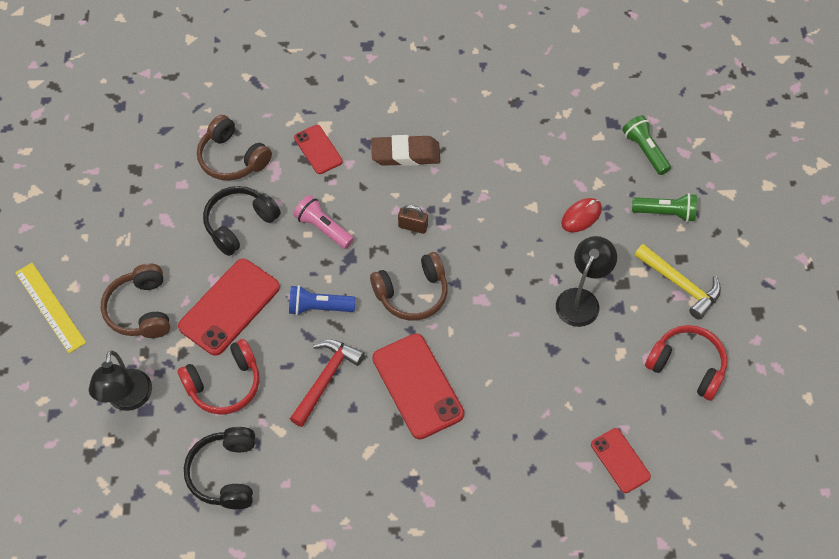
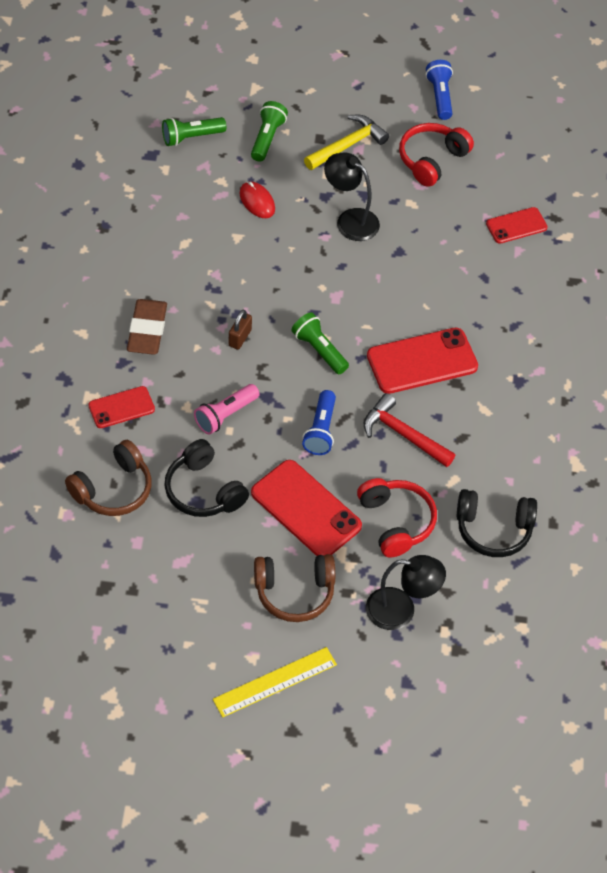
camera: 85 degrees left, 5 degrees down
brown headphones [370,252,448,321] -> green flashlight [291,312,349,374]
none -> blue flashlight [425,60,453,120]

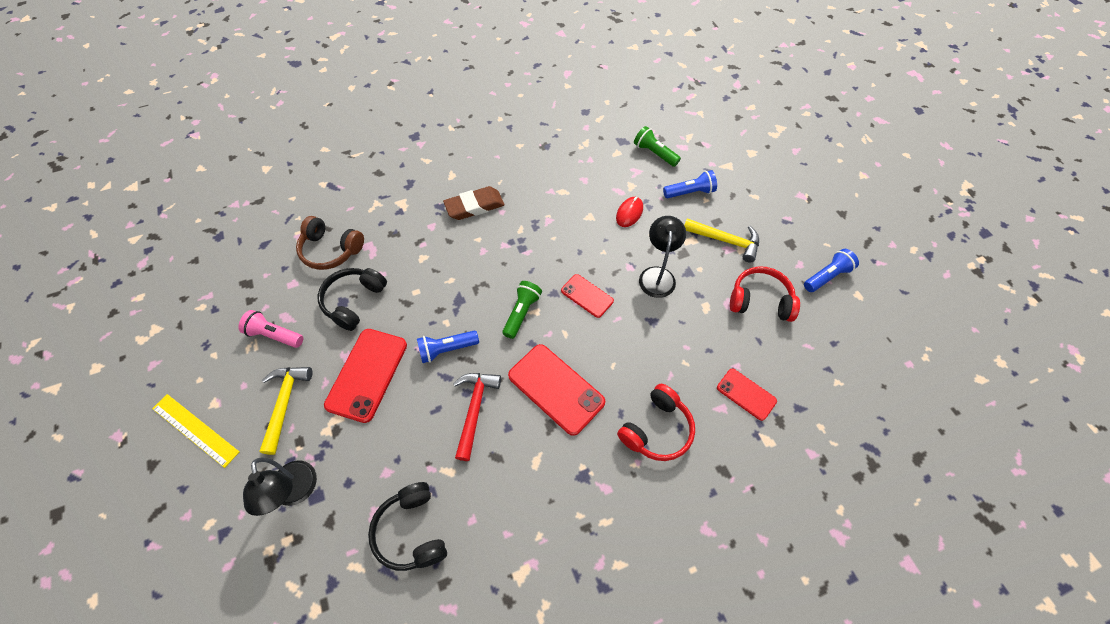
camera: 65 degrees right, 5 degrees up
red phone [88,386,155,428] -> red phone moved to [561,274,614,318]
pink flashlight [194,384,259,435] -> pink flashlight moved to [238,310,303,348]
brown padlock [229,309,252,350] -> none
green flashlight [251,101,288,161] -> blue flashlight [663,170,717,199]
brown headphones [254,554,335,622] -> yellow hammer [259,367,313,455]
red headphones [357,478,437,558] -> red headphones moved to [617,384,695,461]

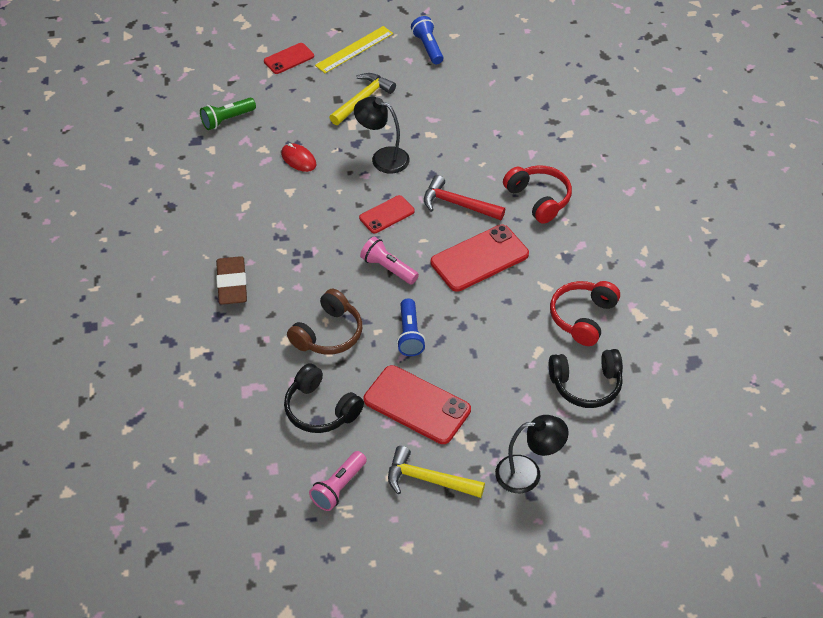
camera: 75 degrees left, 10 degrees down
yellow ruler [152,394,239,468] -> yellow ruler moved to [315,26,393,73]
brown headphones [296,216,364,270] -> brown headphones moved to [287,289,362,355]
red hammer [453,373,501,461] -> red hammer moved to [424,175,505,220]
green flashlight [502,281,542,339] -> pink flashlight [360,237,419,284]
blue flashlight [663,170,717,199] -> none
red phone [717,369,777,421] -> red phone moved to [264,43,314,74]
red headphones [730,266,800,322] -> red headphones moved to [550,281,620,346]

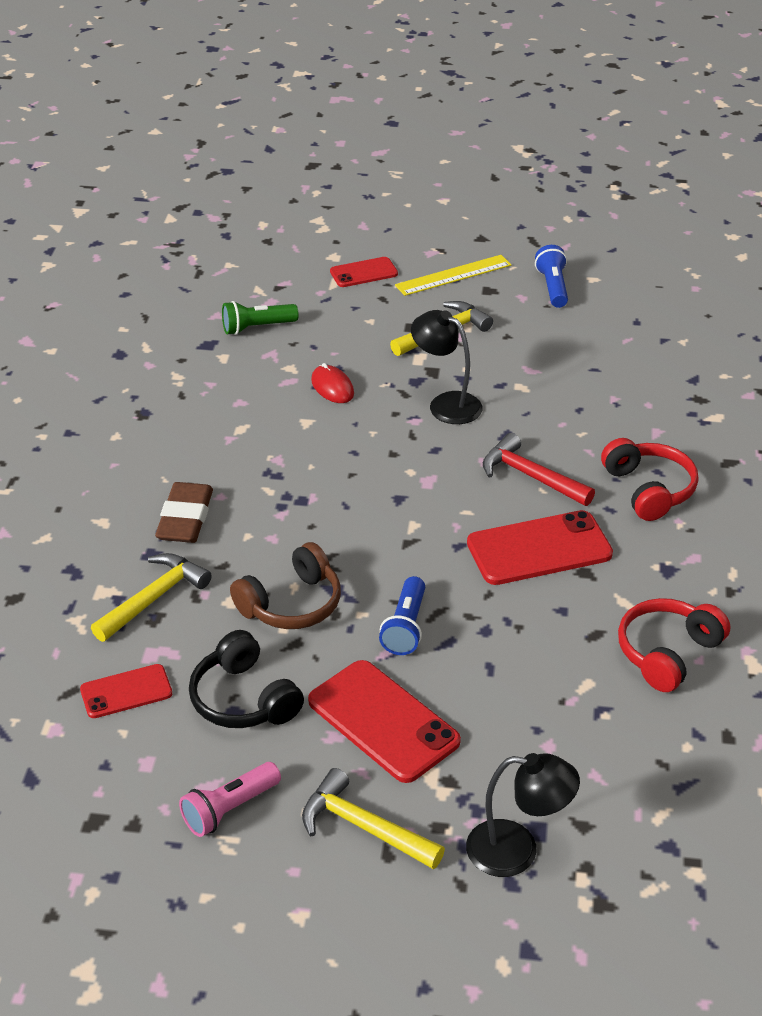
camera: 15 degrees right, 10 degrees down
red phone [359,195,415,233] -> red phone moved to [80,664,172,718]
pink flashlight [360,237,419,284] -> none
black headphones [549,349,623,408] -> none
none -> yellow hammer [91,553,212,642]

